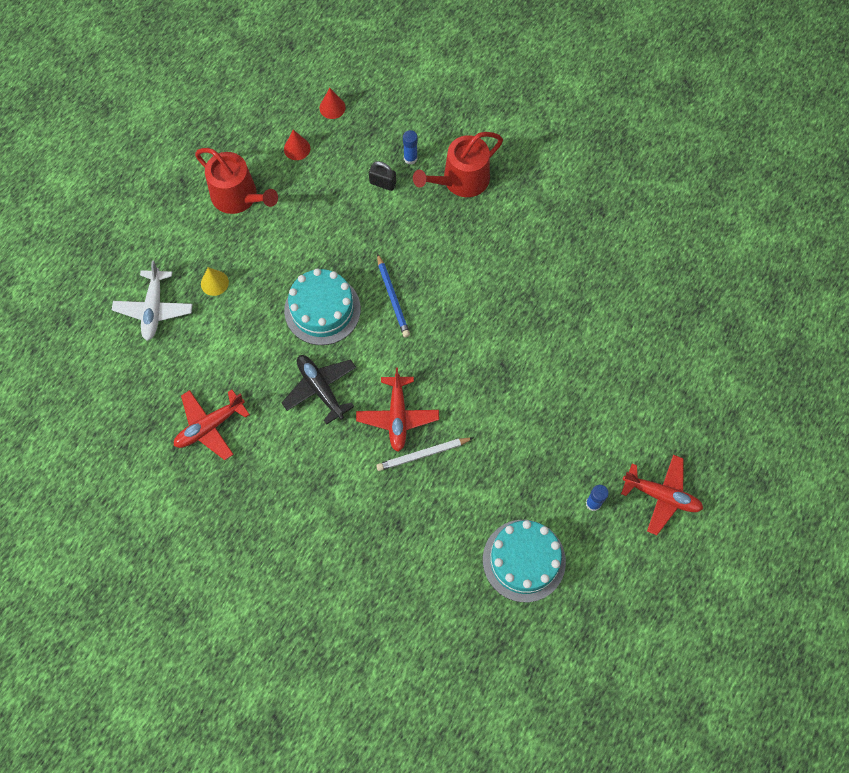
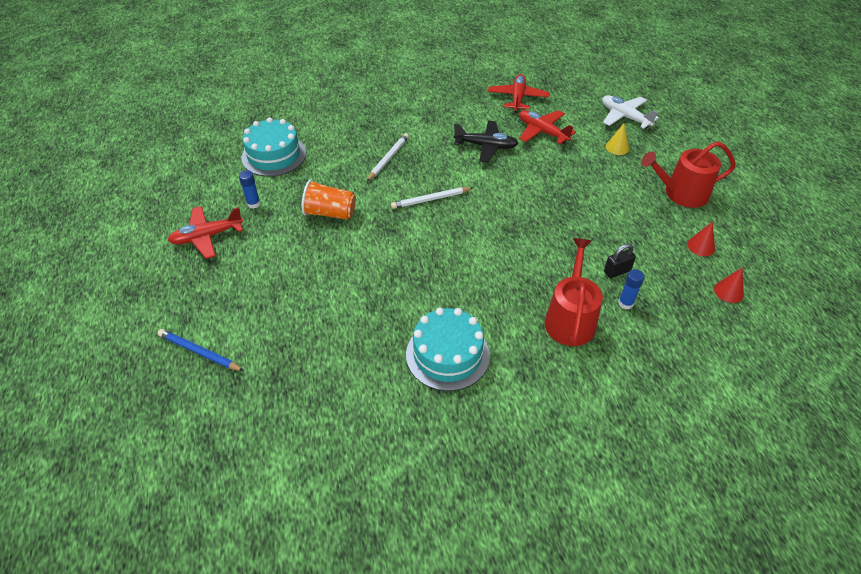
camera: 135 degrees right, 20 degrees down
turquoise cake [284,268,361,345] -> turquoise cake moved to [406,308,490,391]
red plane [356,368,439,452] -> red plane moved to [519,110,576,144]
blue pencil [377,253,410,337] -> blue pencil moved to [158,329,244,371]
none -> orange cup [302,180,356,220]
none -> white pencil [391,187,473,209]

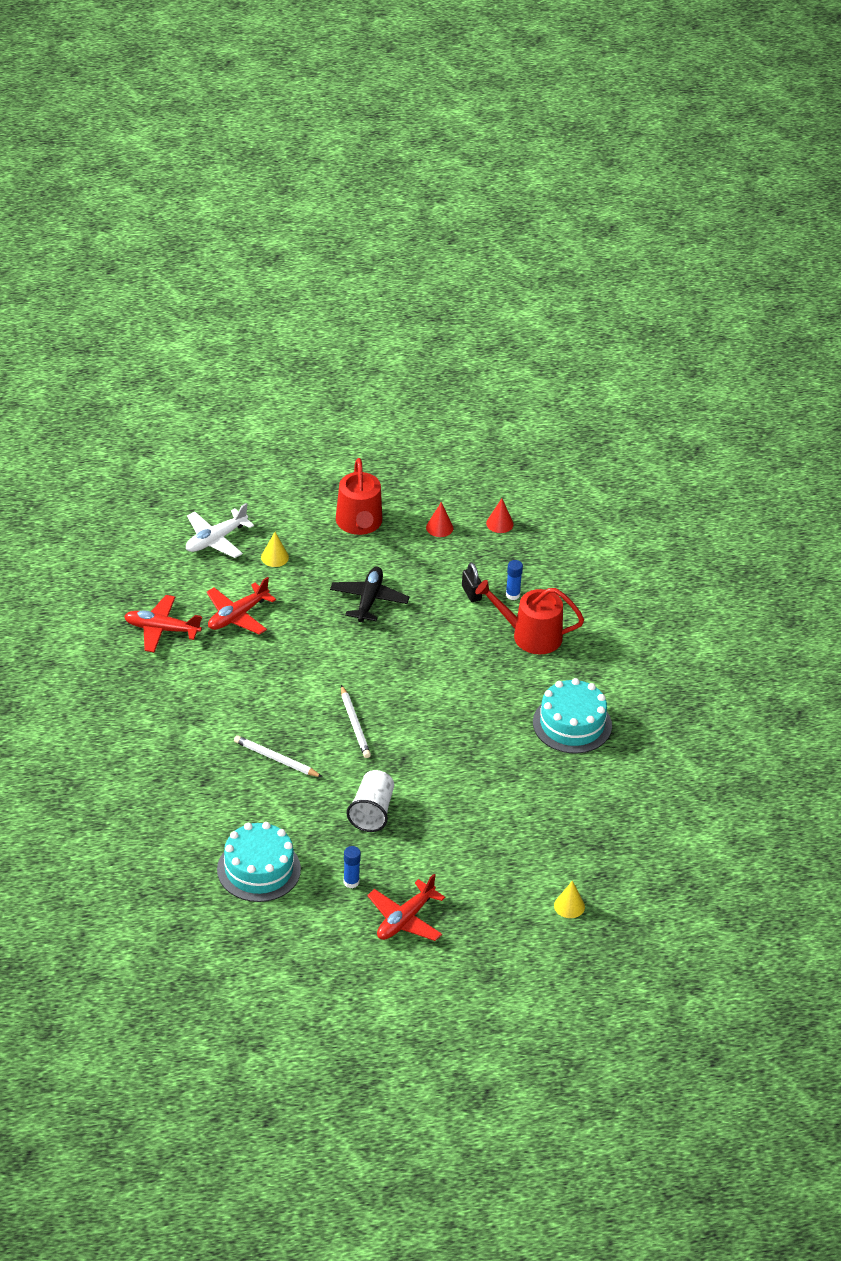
camera: 90 degrees left, 5 degrees down
blue pencil [158,329,244,371] -> yellow cone [554,881,585,918]
red plane [168,206,243,259] -> red plane turned 60 degrees clockwise [367,874,445,941]
orange cup [302,180,356,220] -> white cup [347,770,394,832]
black plane [453,121,518,162] -> black plane moved to [330,567,410,622]

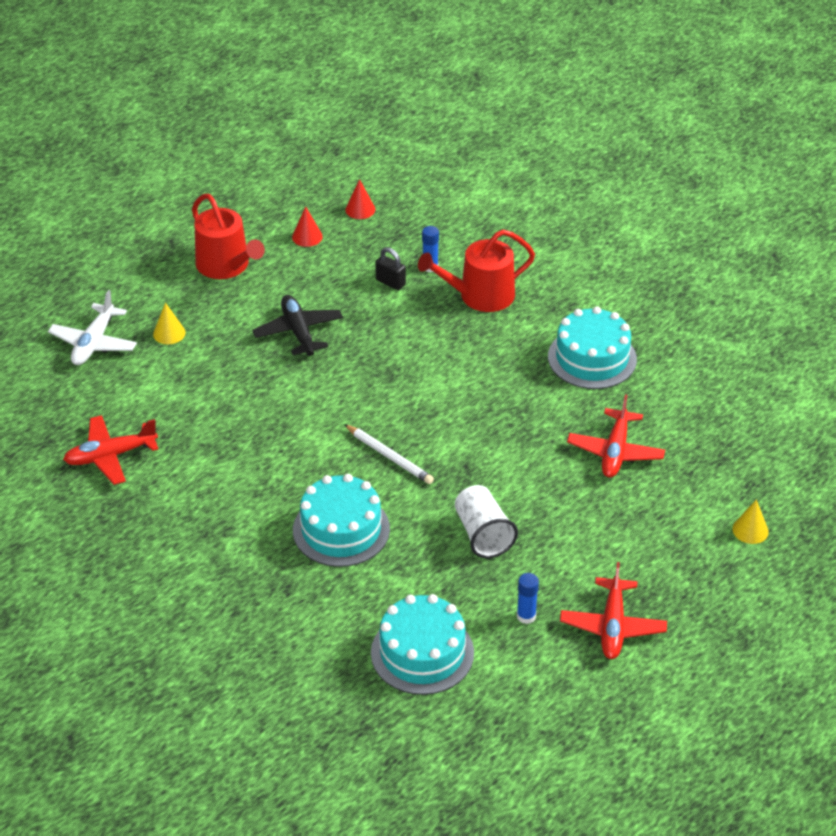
camera: 30 degrees left, 0 degrees up
red plane [207,577,276,635] -> red plane moved to [567,394,665,478]
white pencil [234,735,322,777] -> turquoise cake [293,474,390,567]

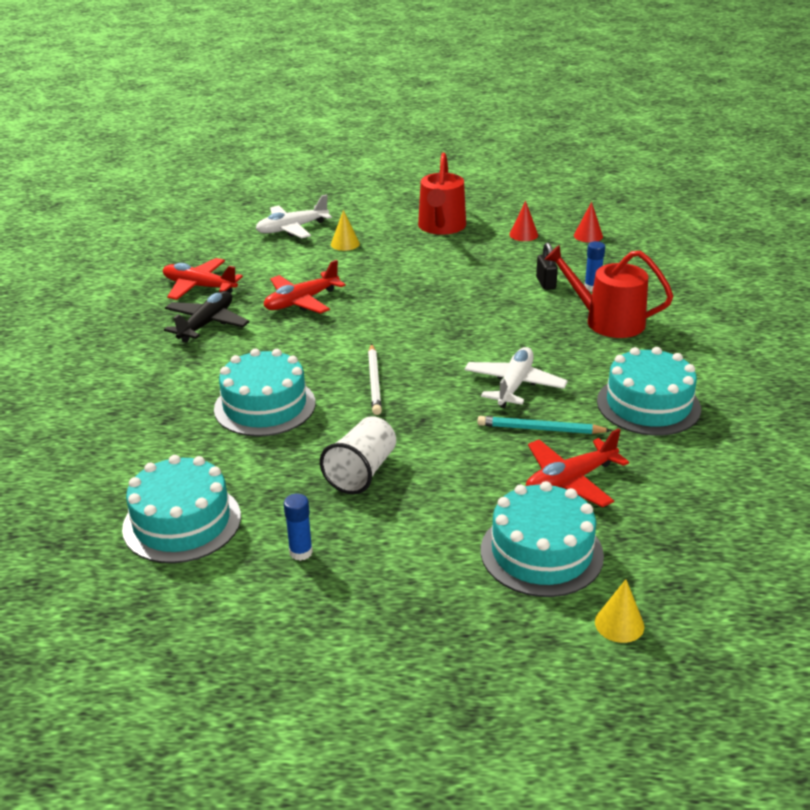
camera: 45 degrees right, 10 degrees down
black plane [252,295,343,356] -> black plane moved to [164,291,250,342]
red plane [560,562,667,659] -> red plane moved to [264,260,346,314]
none -> white plane [464,347,568,408]
none -> turquoise pencil [477,416,612,434]
none -> turquoise cake [481,481,604,597]

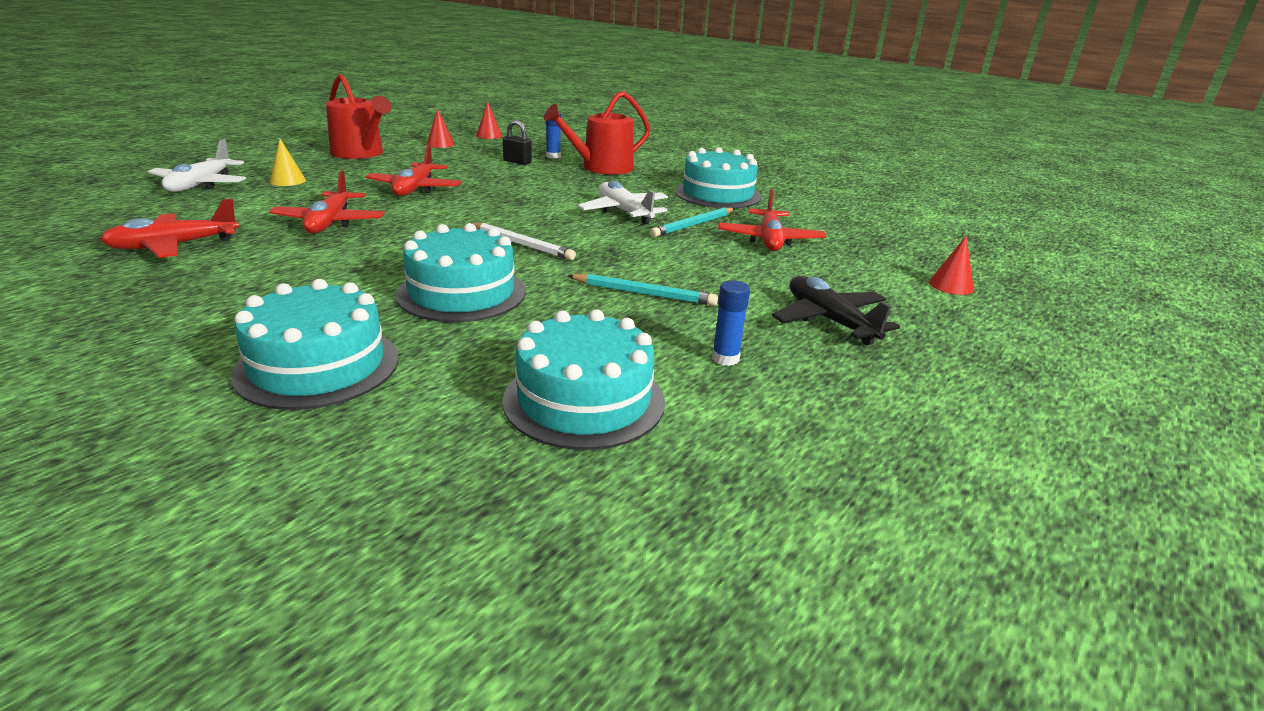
camera: 55 degrees left, 5 degrees down
black plane [164,291,250,342] -> black plane moved to [772,276,900,345]
white cup [320,416,396,494] -> turquoise pencil [568,274,718,306]
turquoise cake [481,481,604,597] -> turquoise cake moved to [231,279,399,410]
yellow cone [595,579,644,643] -> red cone [929,235,974,295]
none -> red plane [365,145,462,196]

